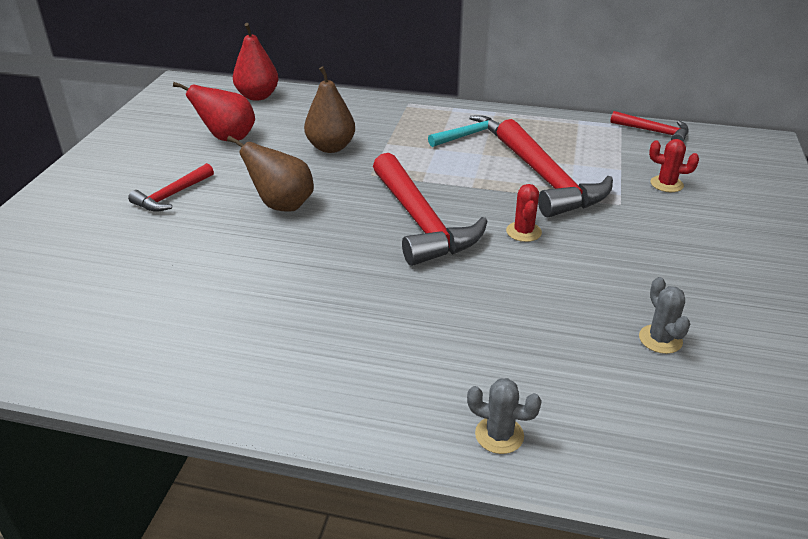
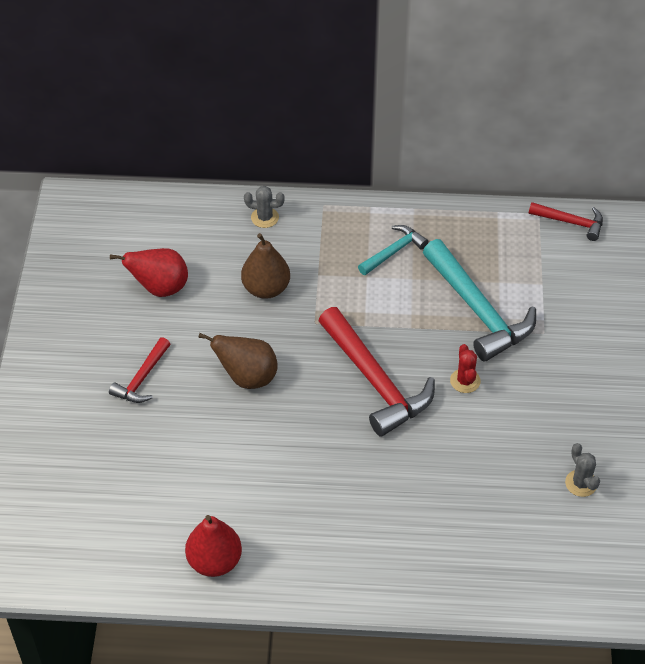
camera: 10 degrees left, 15 degrees up
red pear [233,23,279,101] -> red pear moved to [185,515,242,577]
grey cactus [467,378,542,454] -> grey cactus moved to [244,186,285,228]
red hammer [497,119,613,218] -> turquoise hammer [423,239,536,361]
red cactus [649,139,699,192] -> none

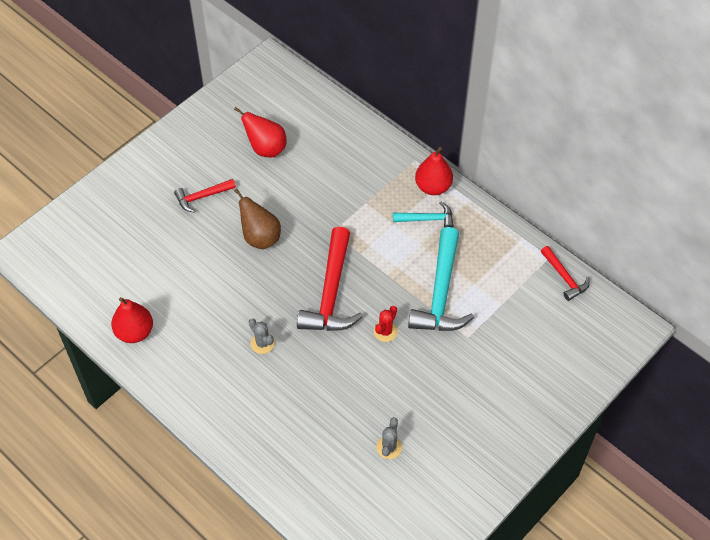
camera: 40 degrees right, 5 degrees up
brown pear [241,233,290,299] -> none
grey cactus [244,186,285,228] -> grey cactus moved to [249,319,275,354]
none -> red pear [415,147,453,195]

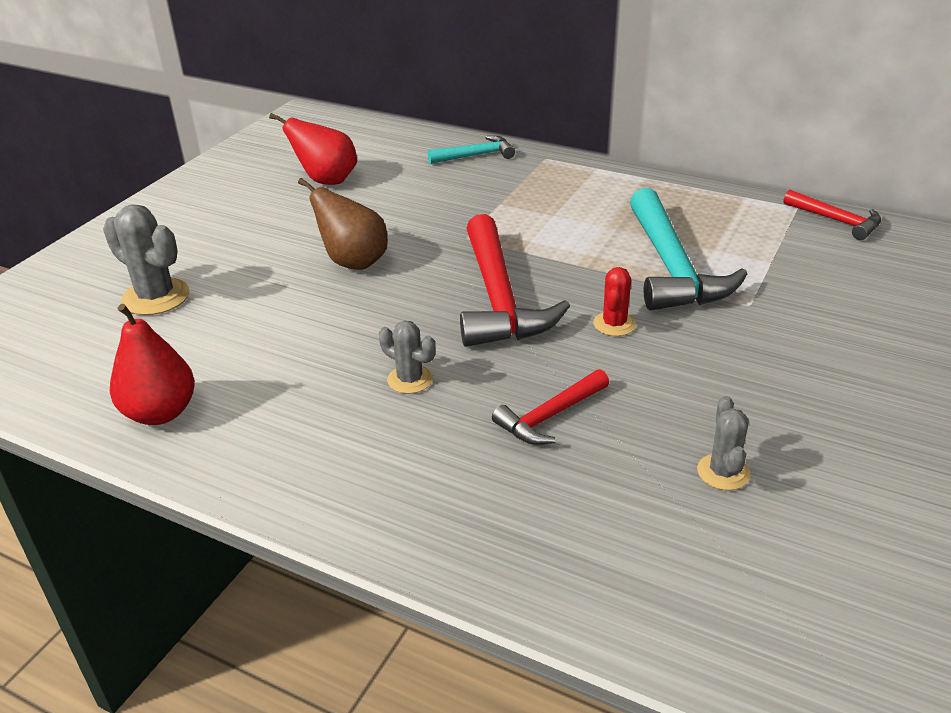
camera: 15 degrees left, 20 degrees down
red hammer [174,179,236,213] -> red hammer moved to [492,369,609,445]
turquoise hammer [393,201,454,228] -> turquoise hammer moved to [428,135,515,164]
red pear [415,147,453,195] -> none
none -> grey cactus [103,204,189,315]

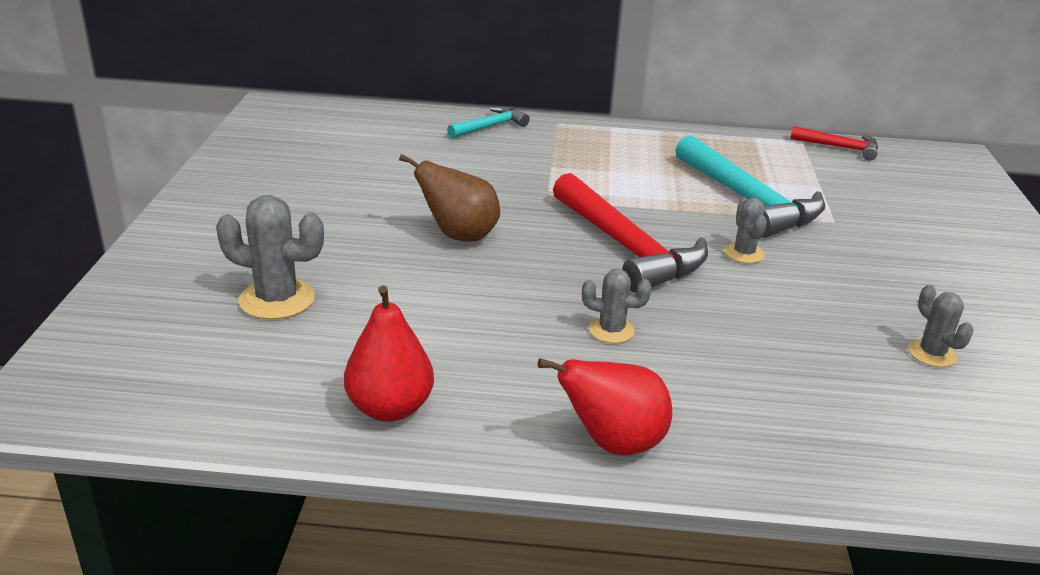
camera: 25 degrees left, 5 degrees down
red pear [269,113,357,185] -> red pear moved to [538,358,672,455]
red hammer [492,369,609,445] -> none
red cactus [593,267,636,336] -> grey cactus [724,198,767,263]

